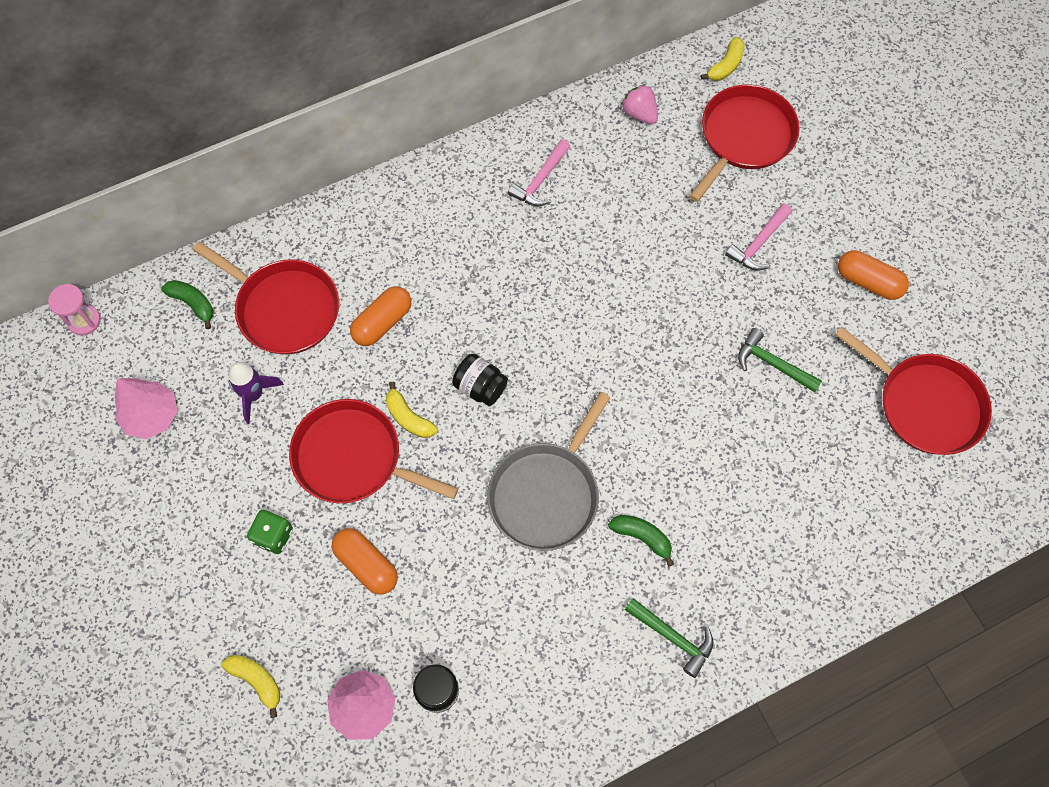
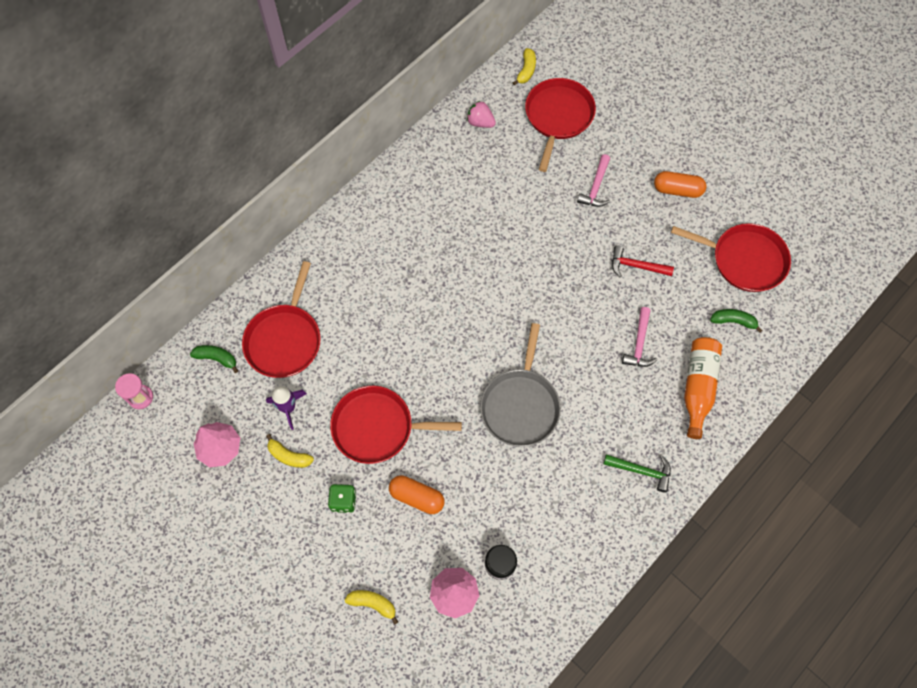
camera: 20 degrees left, 0 degrees up
red pan [192,241,339,354] -> red pan turned 90 degrees clockwise [242,261,321,378]
orange capsule [350,286,411,346] -> none
yellow banana [386,382,438,438] -> yellow banana moved to [266,434,314,468]
black jar [452,354,508,406] -> none
pink hammer [508,140,570,206] -> pink hammer moved to [622,307,657,367]
green banana [608,515,674,566] -> green banana moved to [710,309,763,333]
green hammer [738,328,822,392] -> red hammer [612,246,674,277]
none -> orange bottle [684,337,722,439]

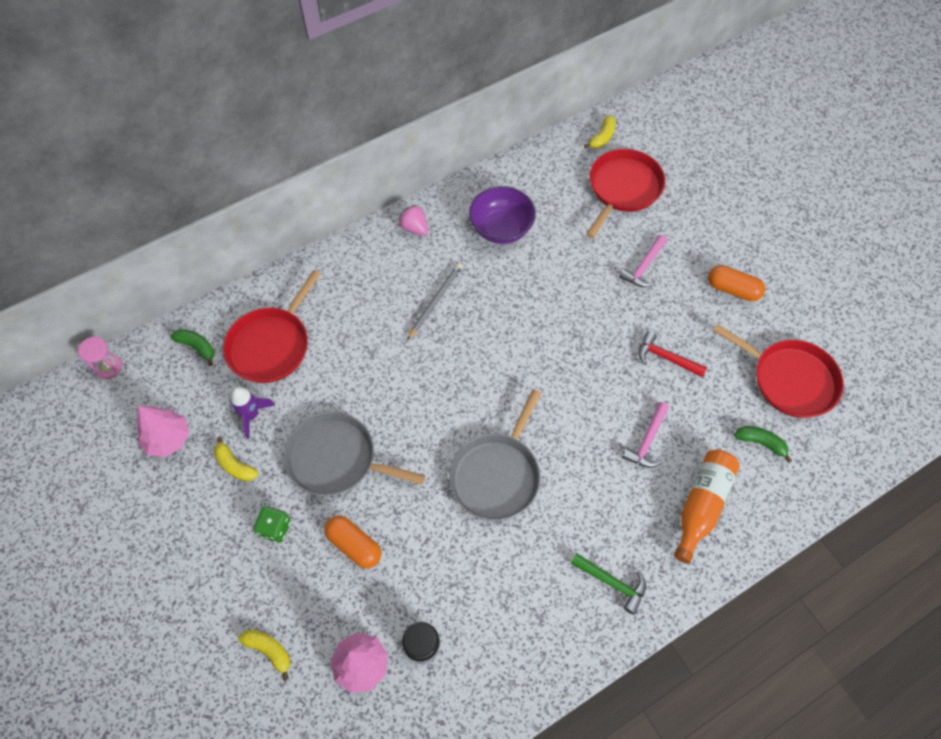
camera: 15 degrees right, 5 degrees down
red pan [330,386,462,464] -> grey pan [284,411,425,496]
pink strawberry [467,101,496,128] -> pink strawberry moved to [399,205,428,236]
none -> grey pencil [407,263,462,340]
none -> purple bowl [469,186,536,244]

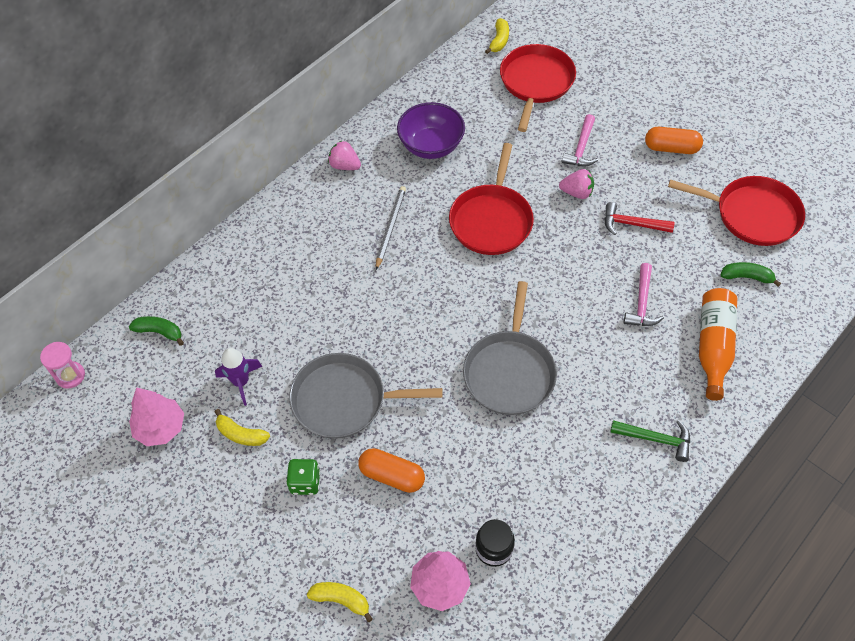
camera: 15 degrees left, 5 degrees down
red pan [223,270,321,383] -> red pan moved to [449,143,534,255]
none -> pink strawberry [559,169,594,199]

